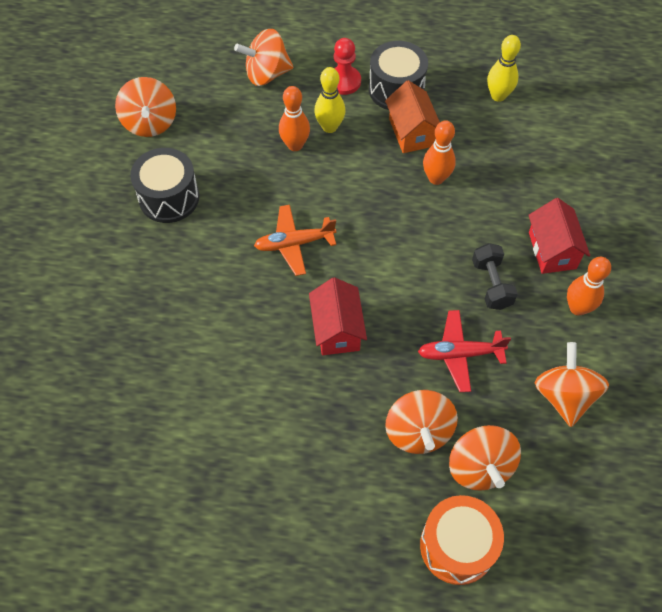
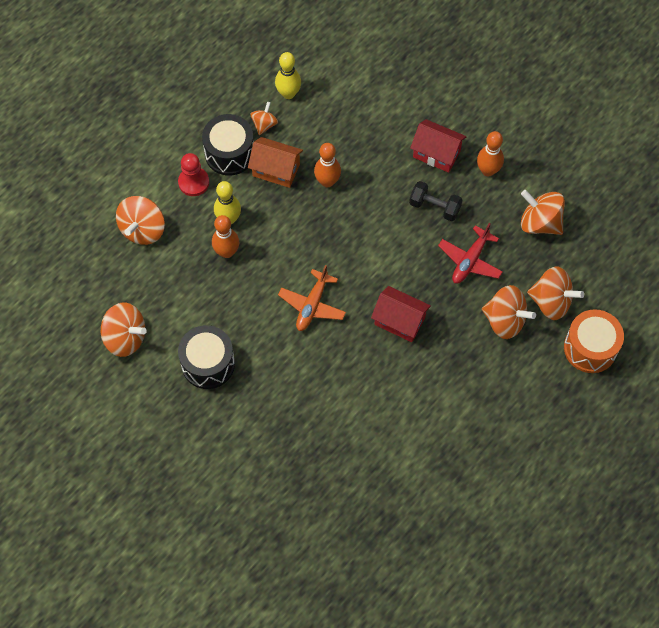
camera: 55 degrees left, 5 degrees up
none -> orange spinning top [251,102,278,135]

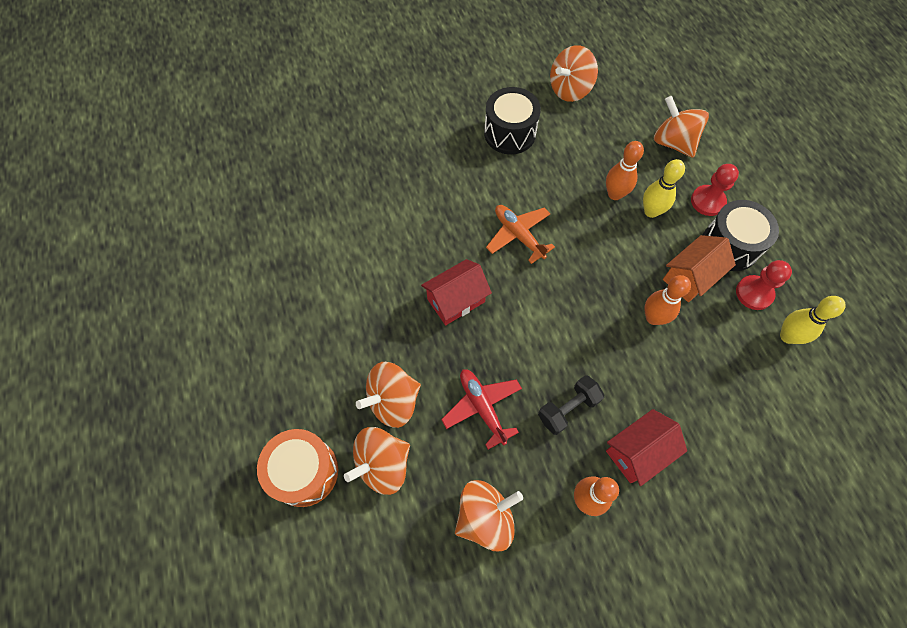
camera: 120 degrees right, 0 degrees up
orange spinning top [251,102,278,135] -> red pawn [736,260,792,310]

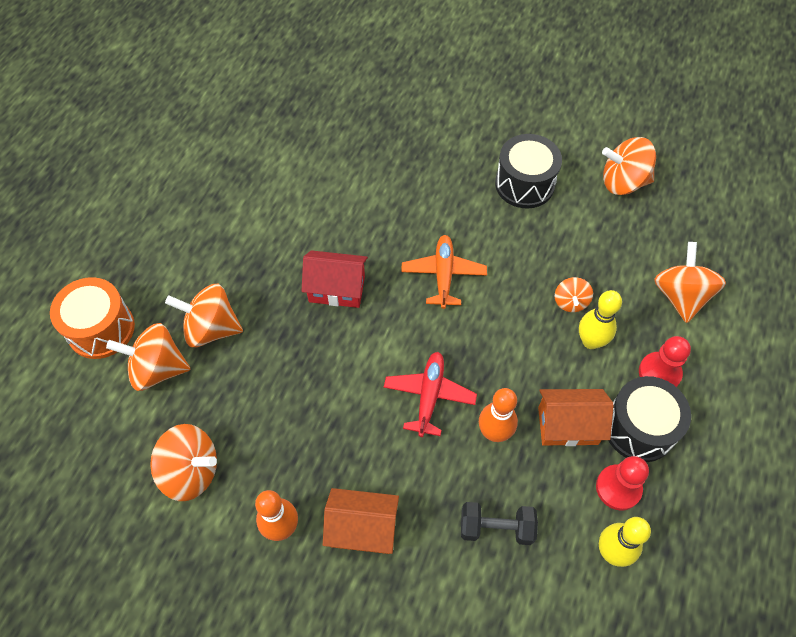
camera: 40 degrees right, 5 degrees down
red plane [441,369,522,449] -> red plane moved to [384,352,477,437]
black dumbbell [538,375,604,435] -> black dumbbell moved to [461,502,538,545]
orange bowling pin [606,141,644,200] -> orange spinning top [555,277,593,312]
red house [606,409,687,486] -> orange house [323,488,399,554]

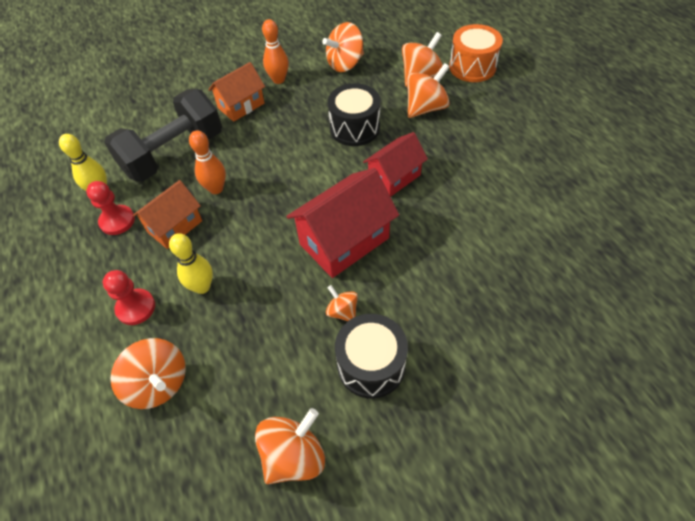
camera: 135 degrees right, 5 degrees down
red plane [384,352,477,437] -> none
orange plane [401,235,487,309] -> red house [286,168,399,278]
black dumbbell [461,502,538,545] -> black dumbbell [104,89,222,182], size x2.05
orange spinning top [555,277,593,312] -> orange spinning top moved to [326,285,358,321]
black drum [608,376,691,462] -> black drum moved to [328,83,381,146]

